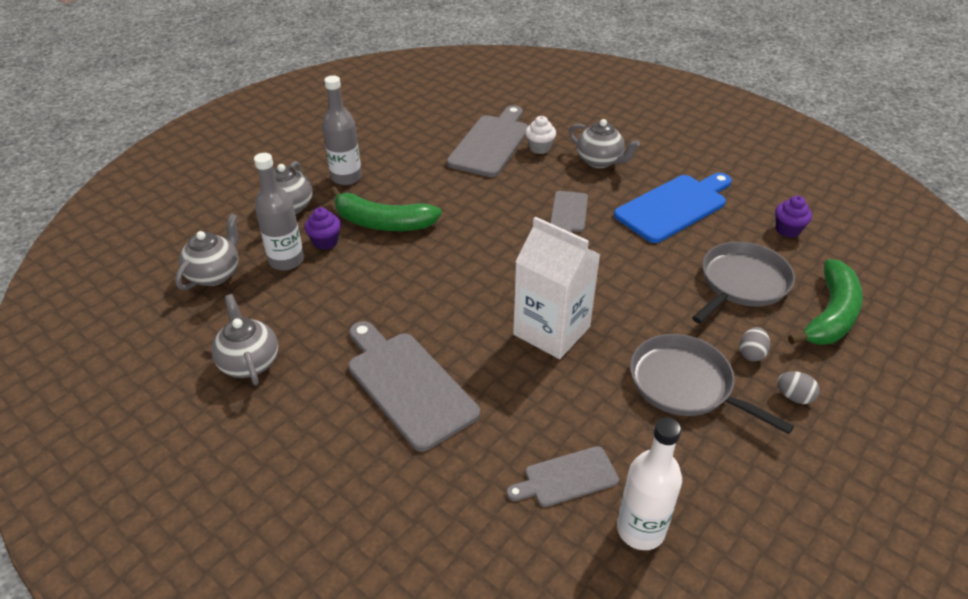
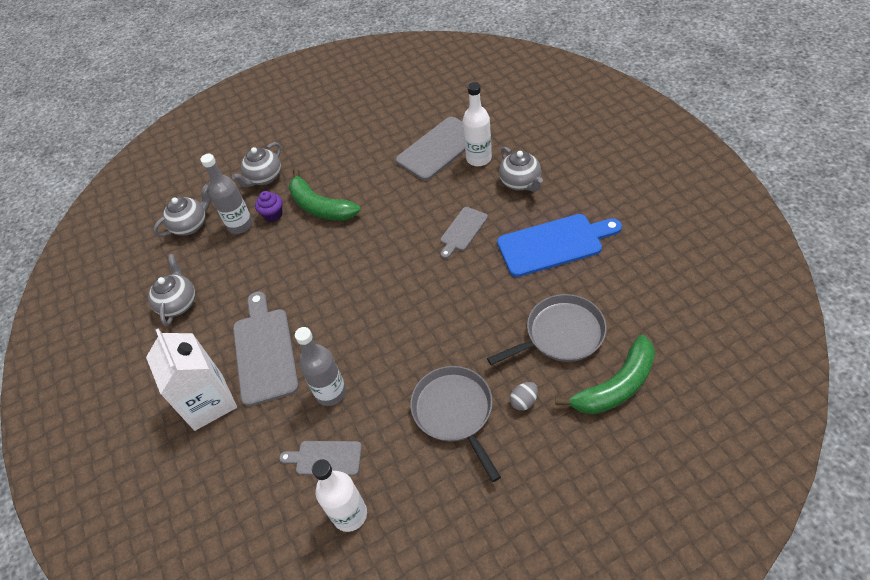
camera: 30 degrees right, 10 degrees up
grey bottle [322,75,362,185] -> grey bottle moved to [295,327,346,406]
white carton [513,217,601,359] -> white carton moved to [146,329,237,431]
white cupcake [525,116,556,154] -> white bottle [463,82,492,166]
purple cupcake [775,196,812,238] -> none
grey egg [777,371,820,404] -> none

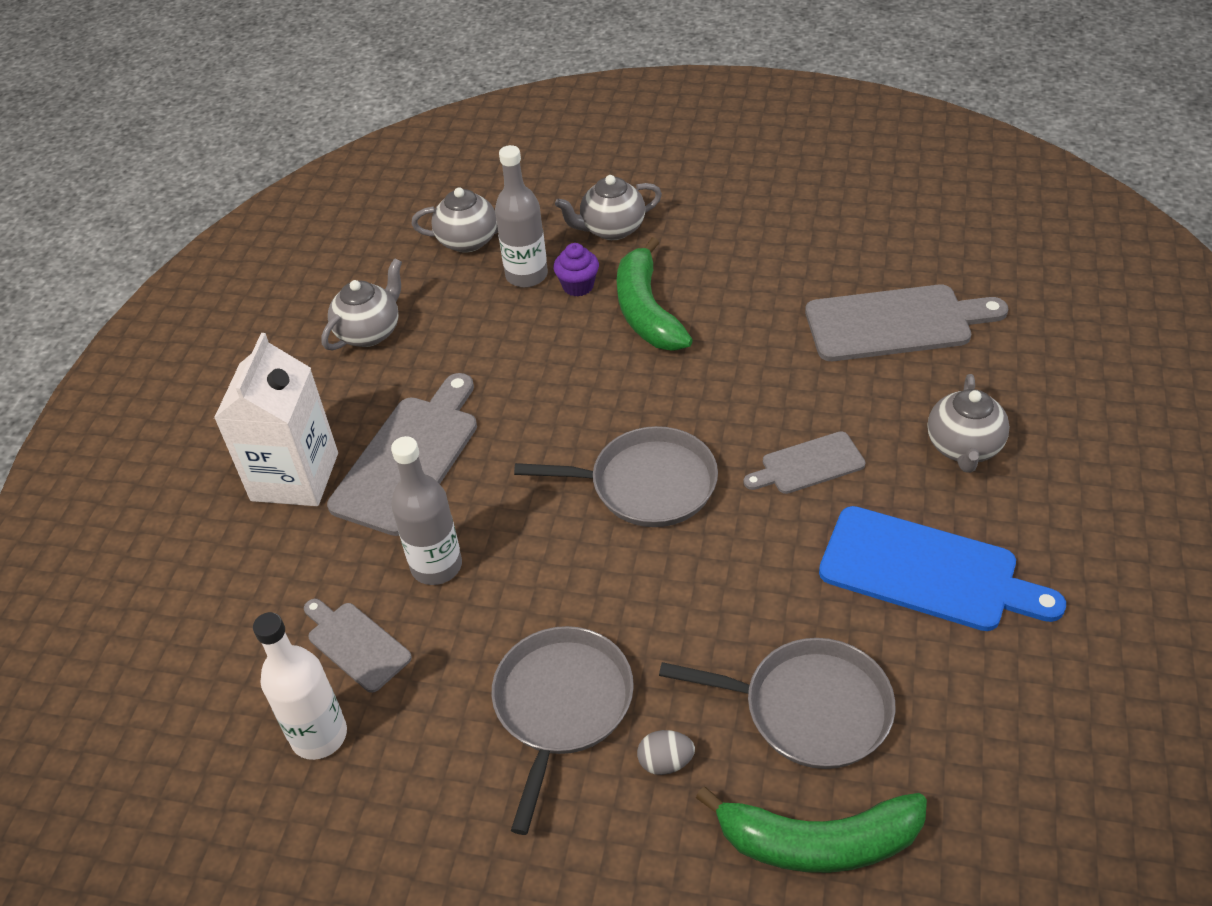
camera: 35 degrees right, 5 degrees down
white bottle [463,82,492,166] -> none
none -> grey pan [514,426,718,527]

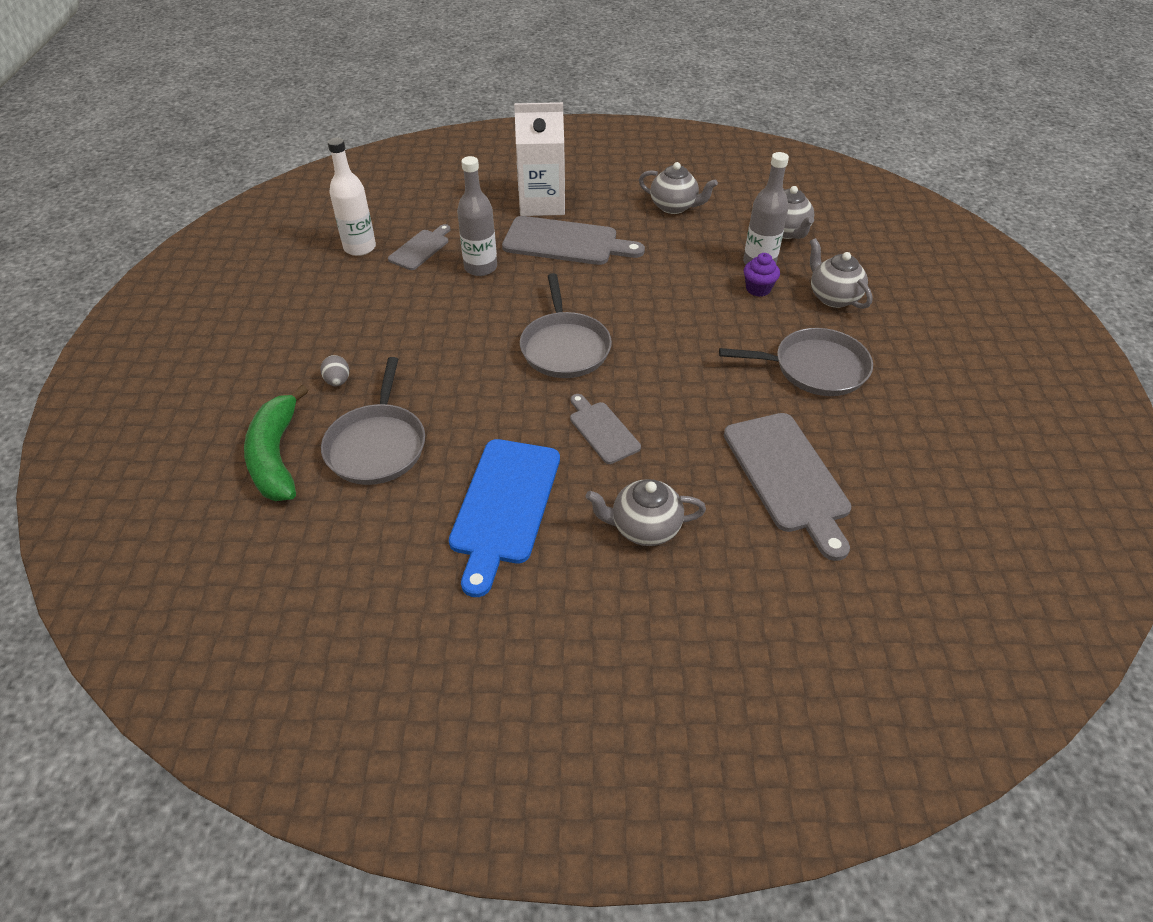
camera: 75 degrees right, 0 degrees up
grey pan [492,626,634,835] -> grey pan moved to [719,328,873,396]
green banana [617,237,693,351] -> none

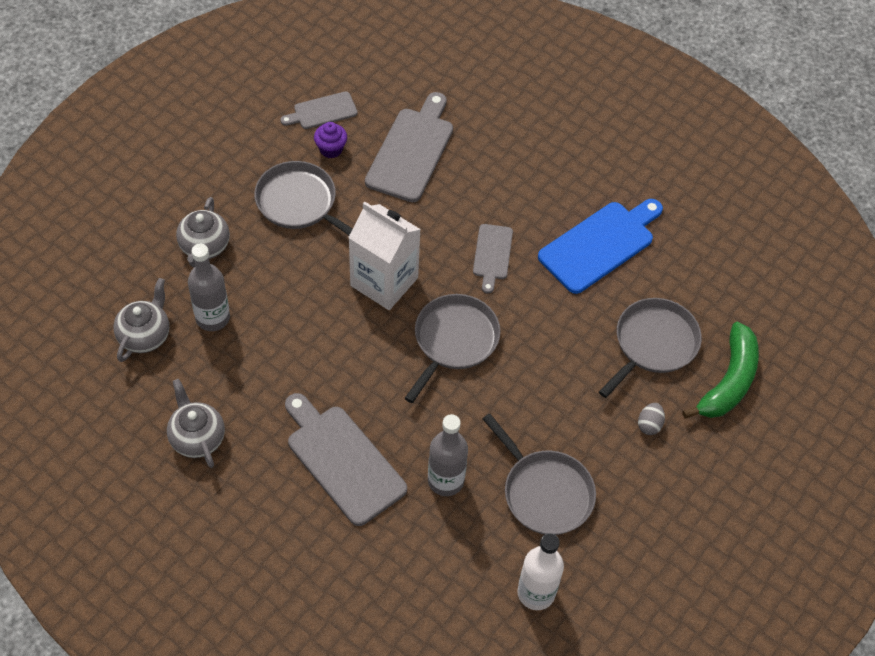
camera: 145 degrees left, 10 degrees up
grey cutting board [388,224,451,270] -> grey cutting board moved to [280,91,358,129]
white carton [514,102,565,216] -> white carton moved to [348,201,421,310]
grey teapot [586,479,706,546] -> none
purple cupcake [744,253,780,297] -> purple cupcake moved to [314,122,347,158]
none -> grey pan [483,414,596,535]

